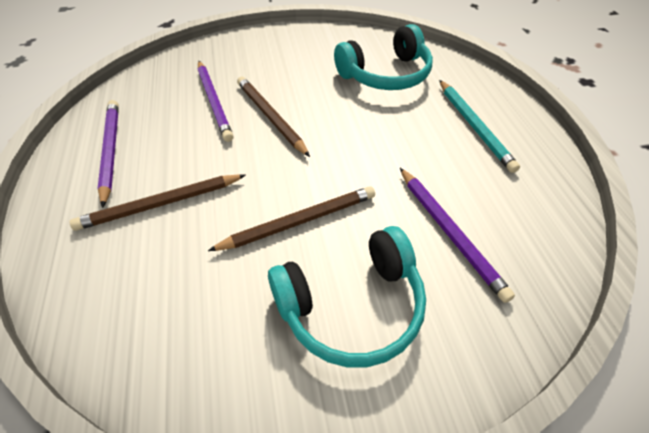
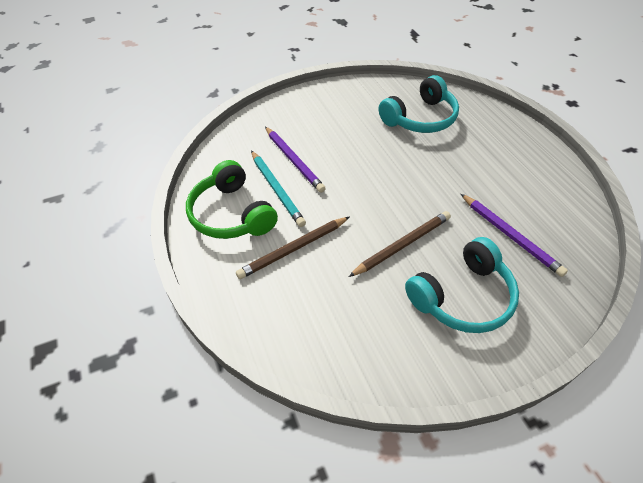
camera: 10 degrees left, 0 degrees up
purple pencil [97,100,119,208] -> green headphones [186,160,278,239]
brown pencil [237,77,310,157] -> none
turquoise pencil [439,80,520,173] -> turquoise pencil moved to [251,151,306,227]

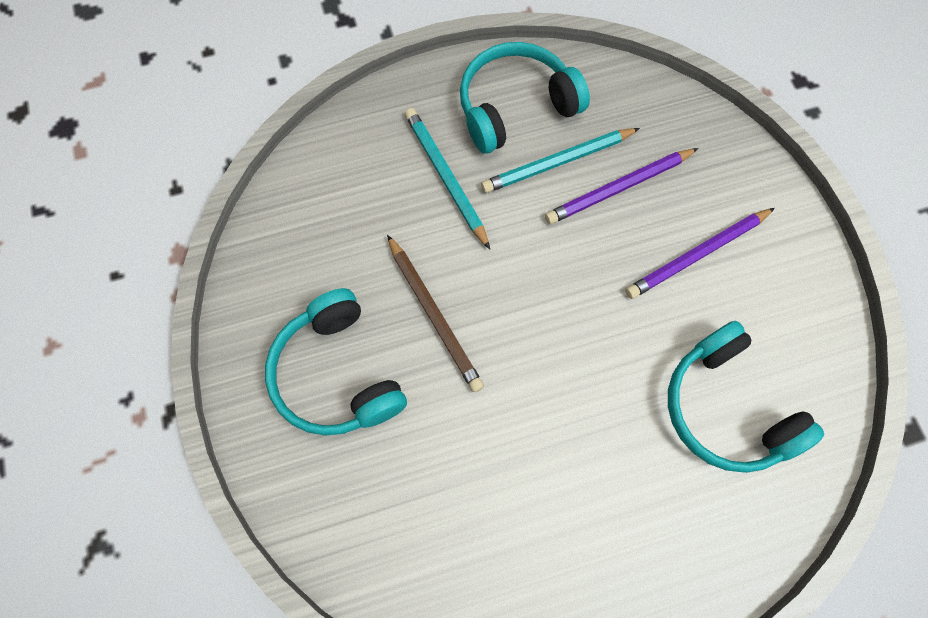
camera: 95 degrees right, 20 degrees up
green headphones [186,160,278,239] -> turquoise headphones [460,42,590,154]
brown pencil [236,217,349,279] -> turquoise pencil [405,108,490,249]
purple pencil [461,194,568,277] -> purple pencil moved to [625,208,775,299]

